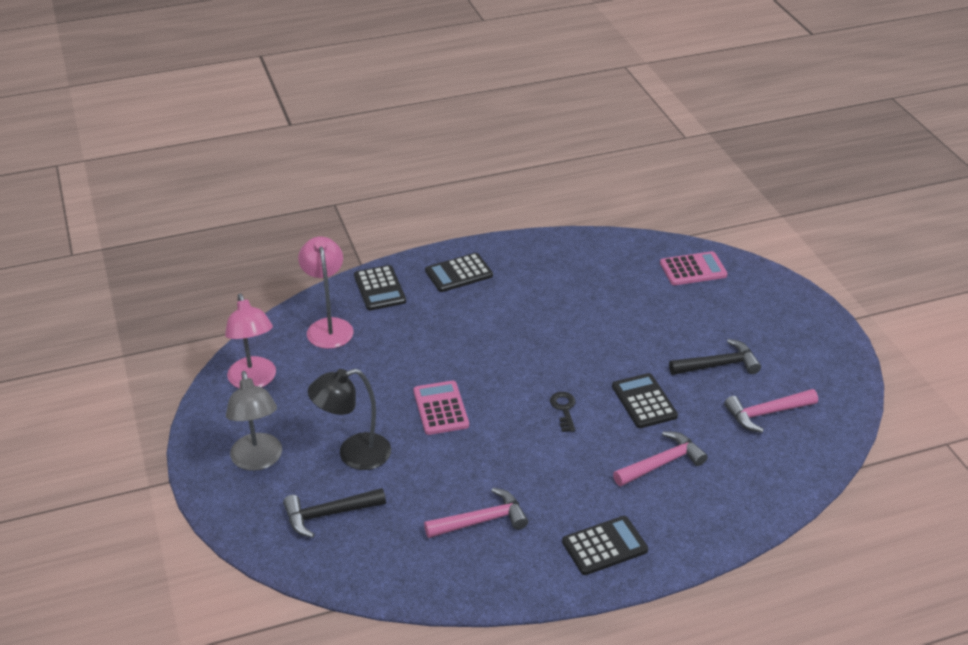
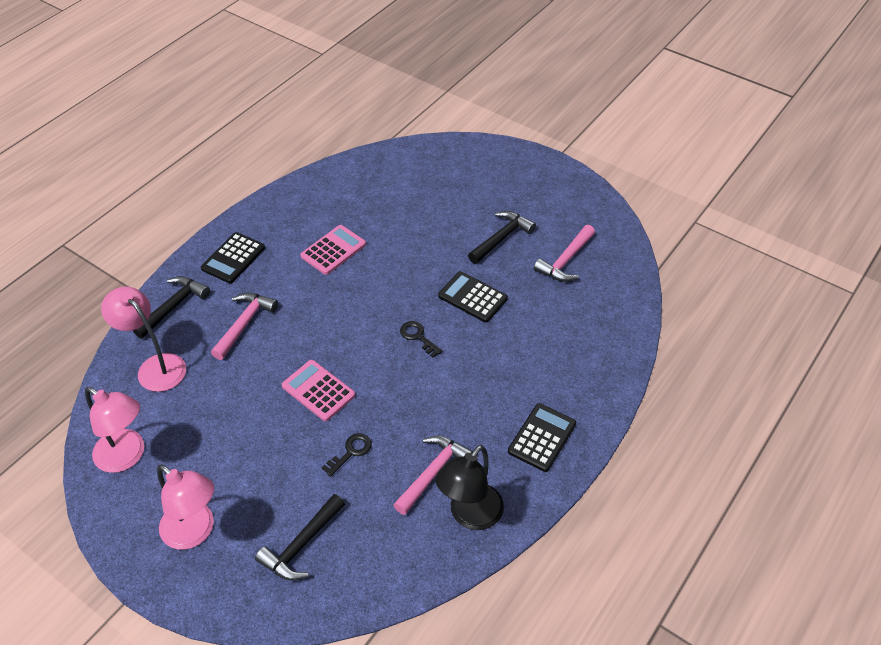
camera: 35 degrees left, 10 degrees up
grey lamp [226,371,282,471] -> pink lamp [157,464,214,550]
black lamp [308,369,391,470] -> black lamp moved to [435,445,504,530]
black calculator [354,265,406,310] -> black hammer [132,276,210,339]
pink hammer [613,431,708,486] -> pink hammer moved to [211,293,278,360]
pink calculator [660,251,728,285] -> pink calculator moved to [300,225,366,275]
none -> black key [322,433,372,477]

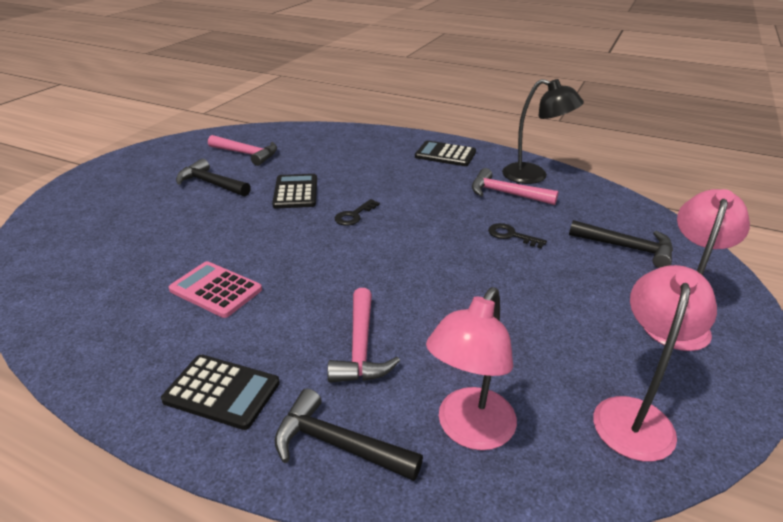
camera: 100 degrees left, 15 degrees down
pink hammer [211,293,278,360] -> pink hammer turned 105 degrees counterclockwise [327,288,400,383]
pink calculator [282,360,355,421] -> none
black calculator [438,271,508,323] -> black calculator turned 150 degrees clockwise [272,174,317,208]

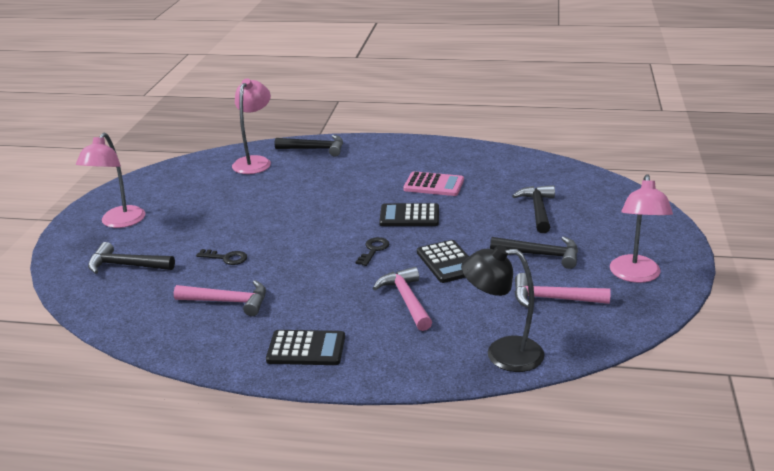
camera: 165 degrees right, 5 degrees down
black calculator [161,355,280,430] -> black calculator moved to [379,203,439,226]
pink hammer [327,288,400,383] -> pink hammer moved to [373,267,432,331]
black lamp [502,79,584,184] -> black lamp moved to [461,245,545,372]
pink lamp [593,265,717,462] -> pink lamp moved to [610,174,673,283]
none -> black hammer [512,185,555,233]

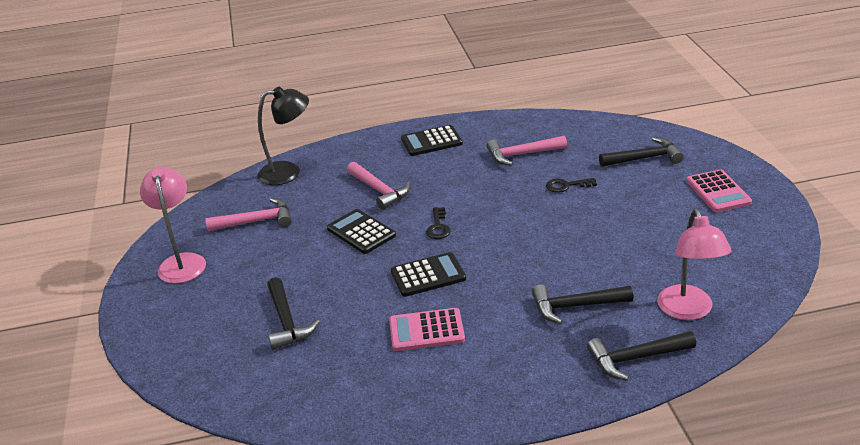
camera: 160 degrees right, 5 degrees up
pink lamp [76,133,145,228] -> pink calculator [686,170,752,212]
black hammer [490,237,578,269] -> black hammer moved to [532,284,633,324]

